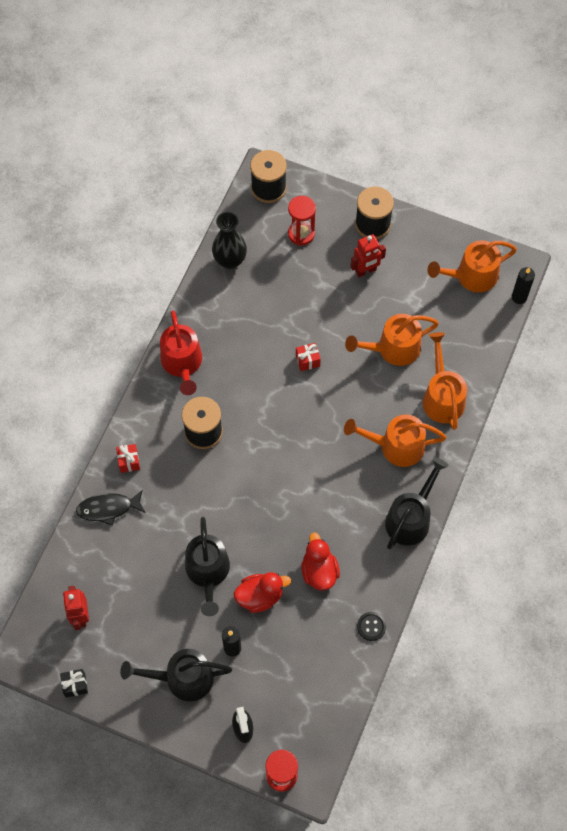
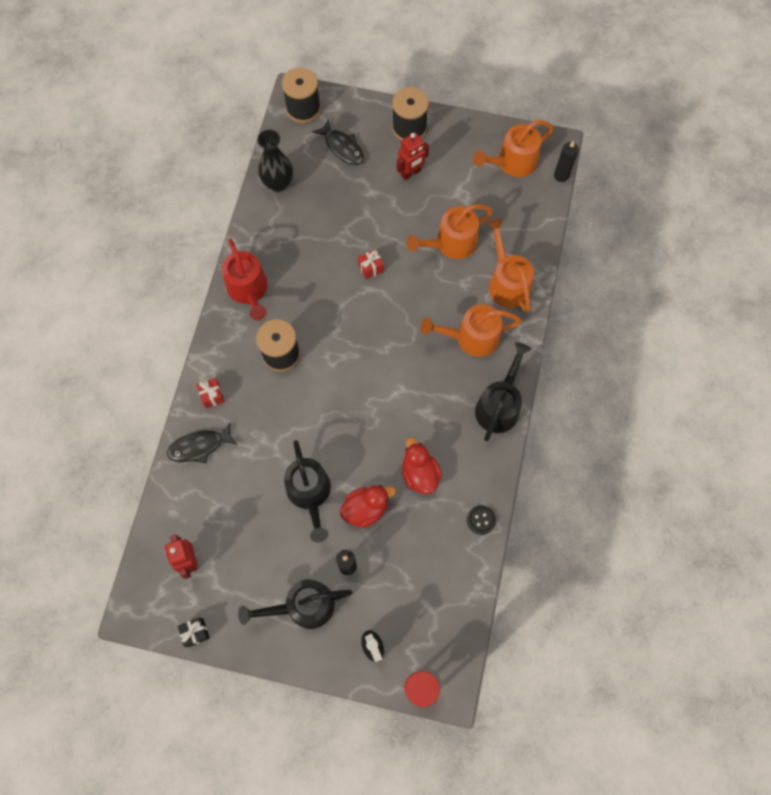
camera: 10 degrees left, 5 degrees up
red hourglass [288,196,316,245] -> black fish [312,119,364,165]

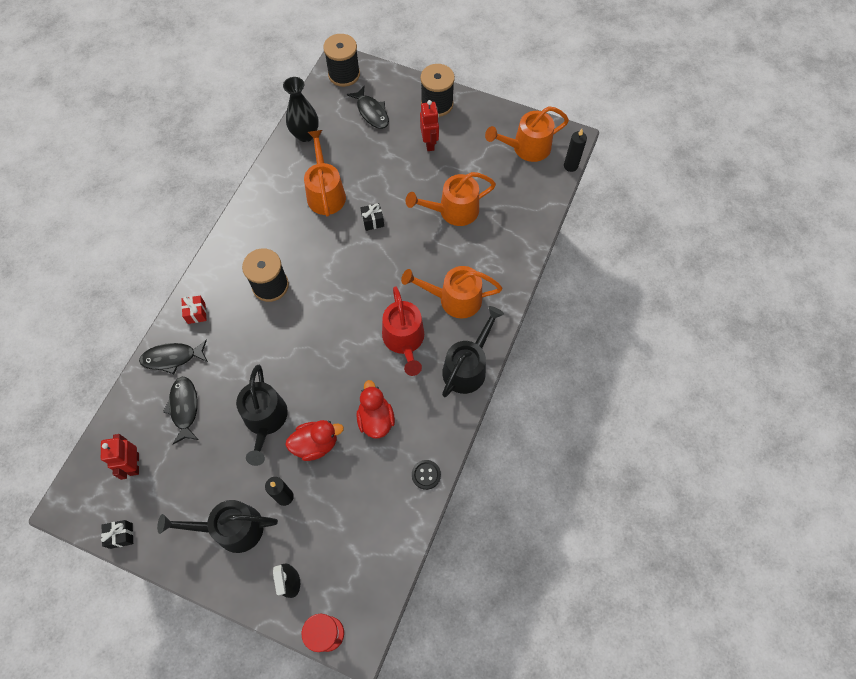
camera: 10 degrees right, 5 degrees down
red watering can [222,238,268,321] -> red watering can moved to [382,287,424,376]
red gift [358,249,384,279] -> black gift [361,203,384,231]
red robot [397,132,429,180] -> red robot turned 75 degrees counterclockwise [420,100,439,151]
orange watering can [487,218,534,312] -> orange watering can moved to [304,130,346,217]
none -> black fish [163,377,198,444]

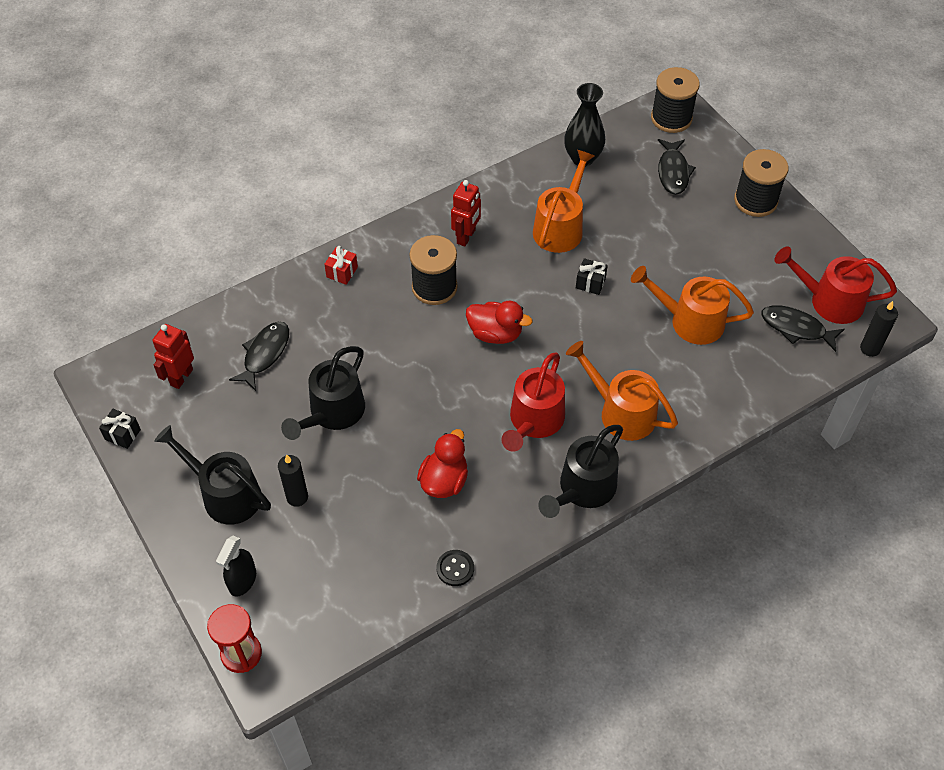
camera: 35 degrees right, 10 degrees down
black fish [139,340,208,374] -> black fish moved to [761,305,845,352]
red duck [285,420,344,461] -> red duck moved to [466,301,533,344]
red robot [420,100,439,151] -> red robot moved to [451,180,481,247]
black watering can [442,306,504,397] -> black watering can turned 150 degrees clockwise [538,425,623,518]
orange watering can [485,106,569,162] -> red watering can [775,247,897,324]

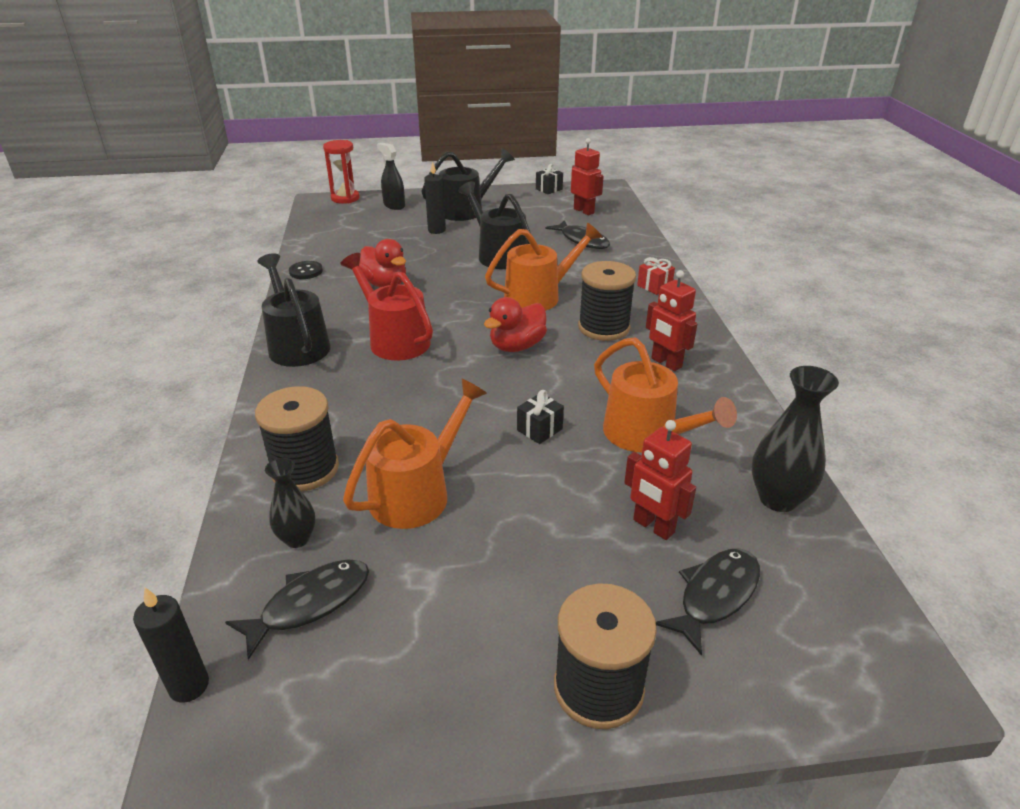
camera: 115 degrees right, 20 degrees down
orange watering can [566,341,678,441] -> orange watering can moved to [485,223,602,311]
black spool [651,67,700,133] -> black spool moved to [255,386,339,491]
black fish [658,139,696,195] -> black fish turned 105 degrees clockwise [656,549,760,656]
red watering can [775,247,897,324] -> none
none -> black vase [265,458,315,548]
none -> red robot [624,420,696,540]

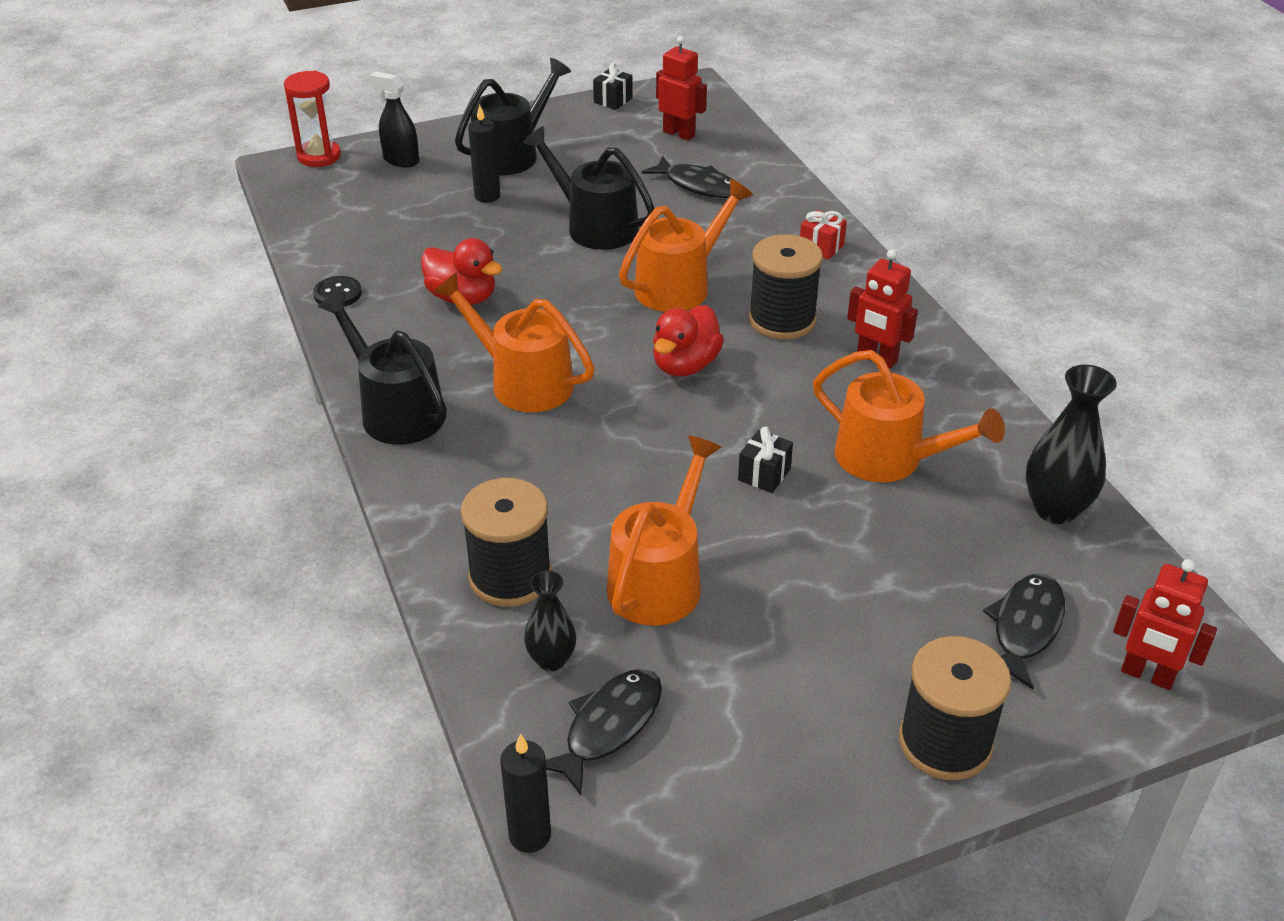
camera: 15 degrees left, 5 degrees up
red watering can [340,253,433,361] -> orange watering can [433,272,595,412]
red robot [624,420,696,540] -> red robot moved to [1113,559,1217,690]

